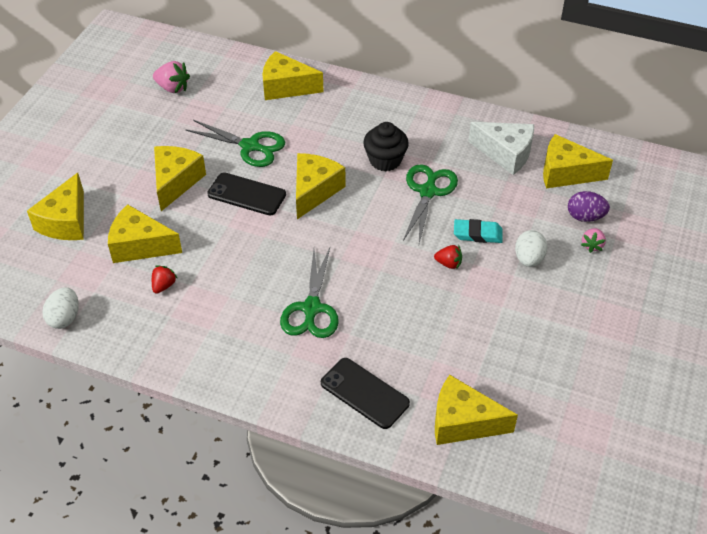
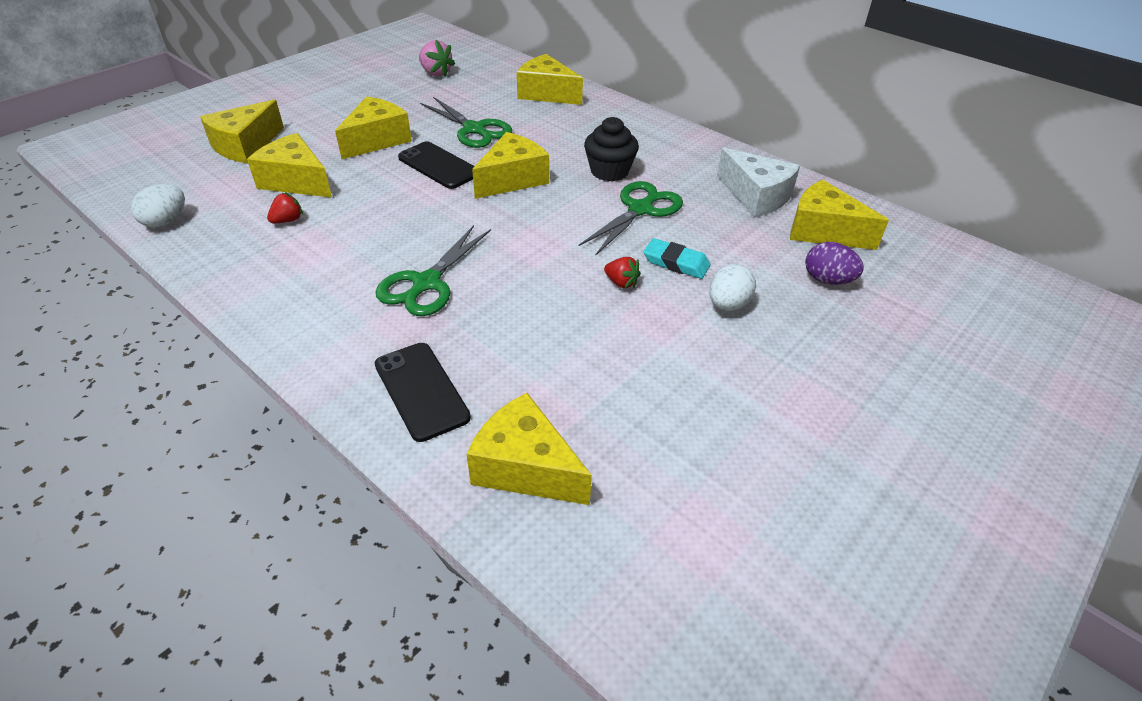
camera: 20 degrees right, 5 degrees down
pink strawberry [581,228,606,253] -> none

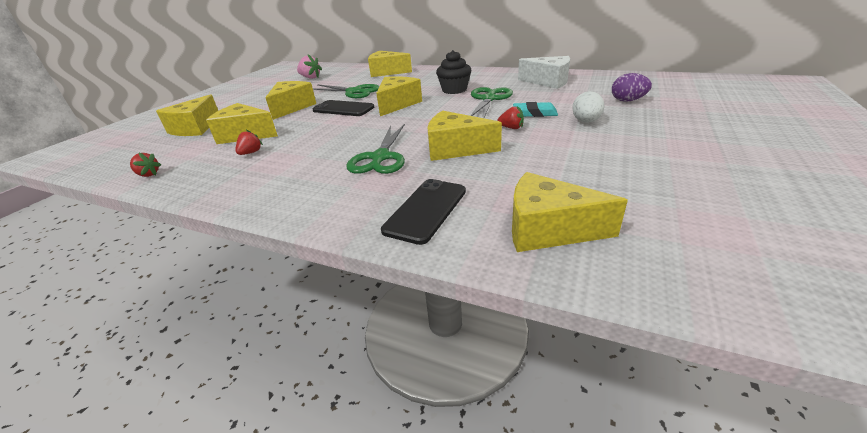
camera: 15 degrees left, 10 degrees down
white egg [131,184,185,228] -> red strawberry [130,153,161,177]
black phone [375,343,471,442] -> black phone turned 75 degrees clockwise [381,179,466,245]
yellow cheese [790,180,889,250] -> yellow cheese moved to [428,111,502,161]

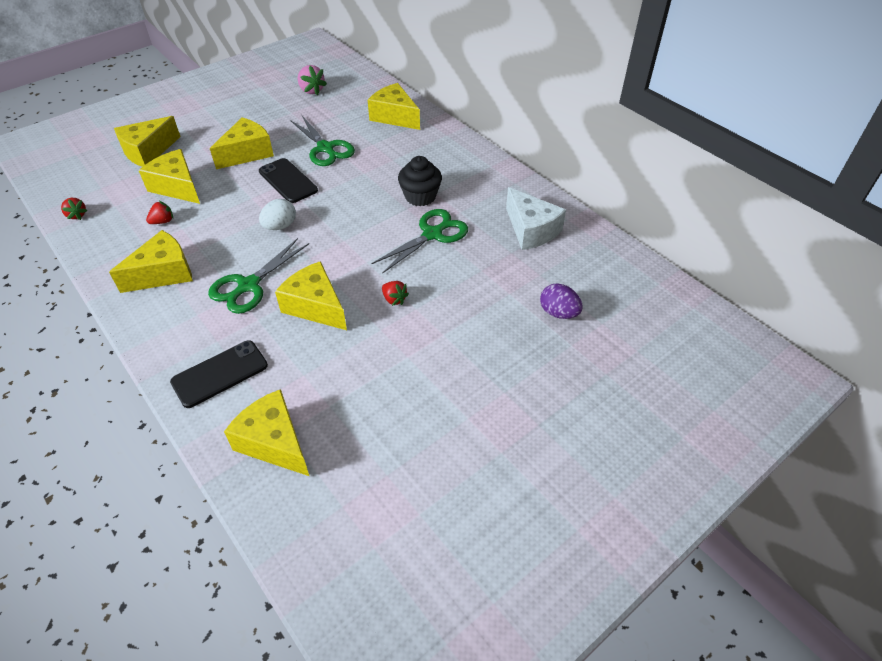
camera: 25 degrees right, 15 degrees up
yellow cheese [376,76,422,116] -> yellow cheese moved to [109,230,193,293]
turquoise eraser [513,102,558,117] -> none
white egg [572,91,604,123] -> white egg moved to [259,199,296,230]

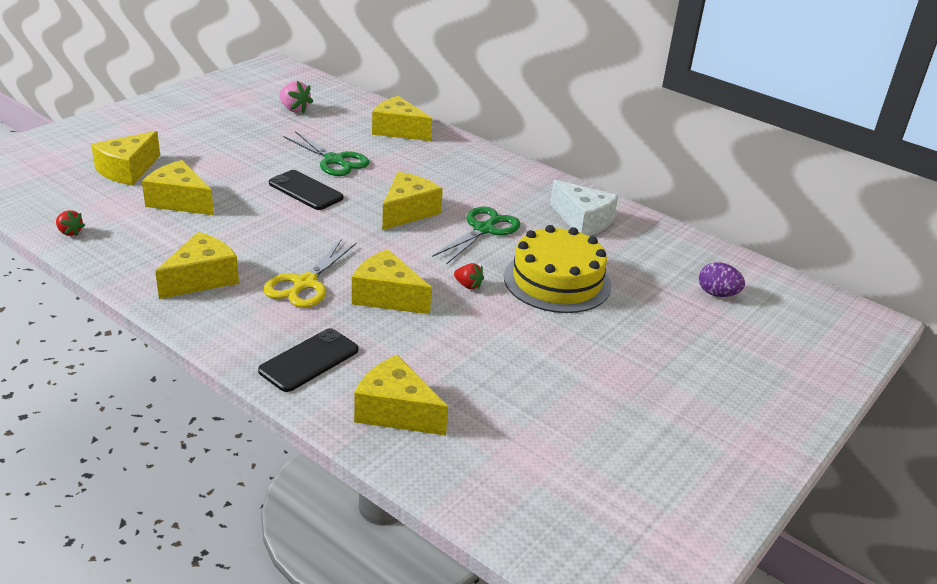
camera: 15 degrees left, 15 degrees down
red strawberry [146,201,173,224] -> none
green scissors [208,238,309,314] -> yellow scissors [263,240,357,308]
yellow cheese [210,118,274,169] -> yellow cheese moved to [382,172,443,230]
white egg [259,199,296,230] -> none
black cupcake [398,156,442,206] -> none
purple egg [540,283,582,319] -> purple egg moved to [699,262,745,297]
none -> yellow cake [504,225,611,313]

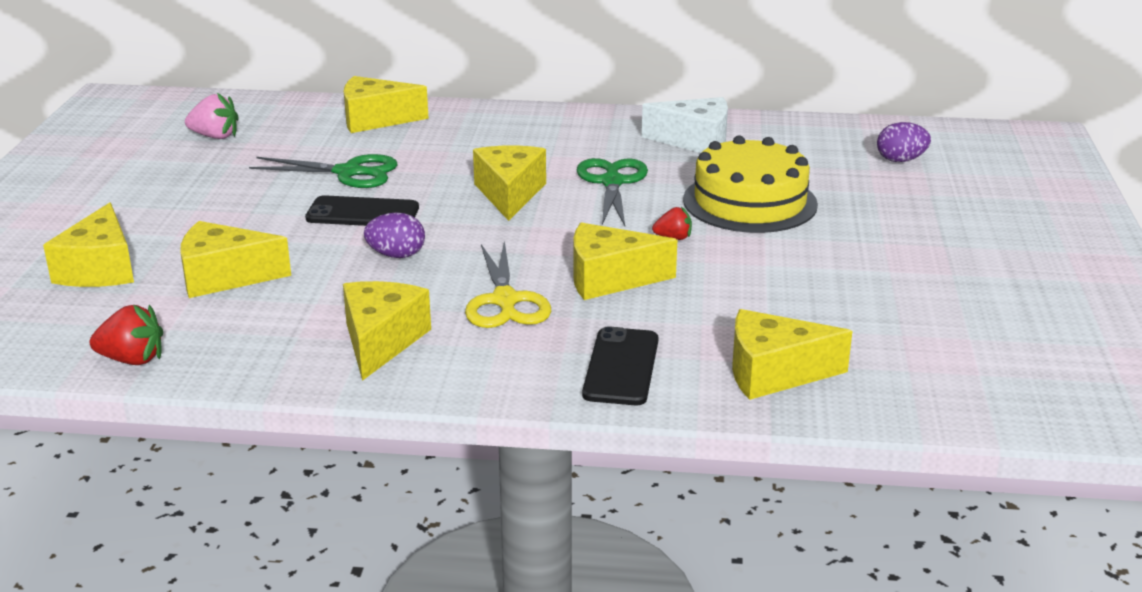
camera: 30 degrees left, 5 degrees down
red strawberry [56,210,85,236] -> red strawberry [90,305,163,365], size x1.55
none -> purple egg [364,212,425,258]

